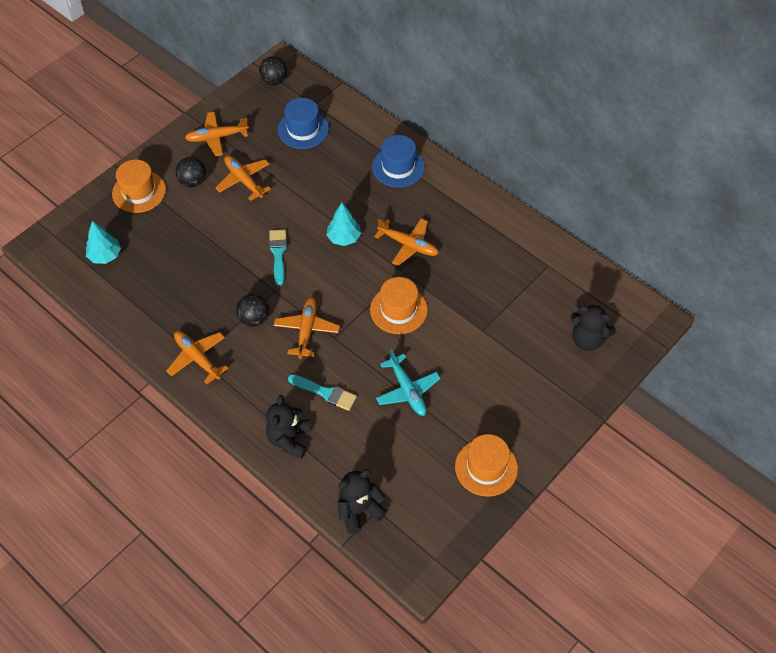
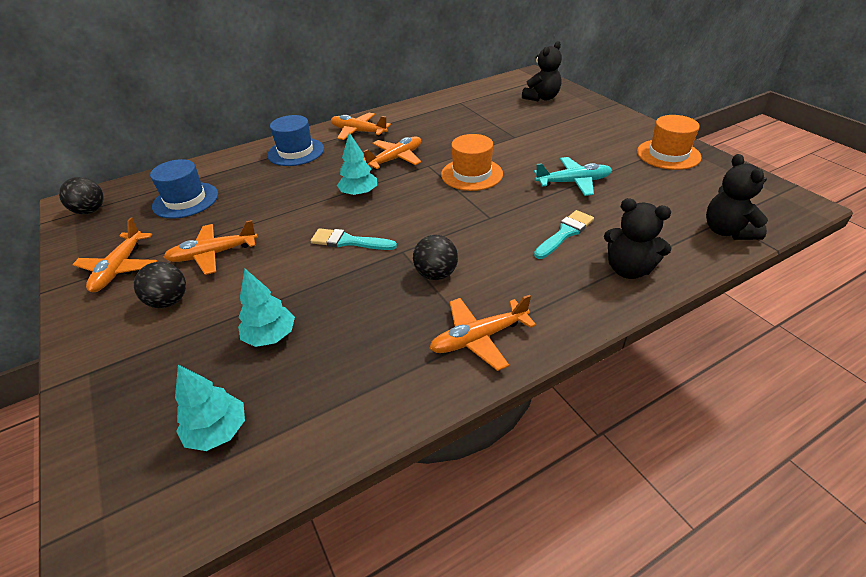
camera: 70 degrees left, 15 degrees down
orange hat [112,160,166,213] -> none
orange plane [274,297,340,359] -> orange plane moved to [331,113,391,140]
none -> turquoise tree [238,269,295,347]

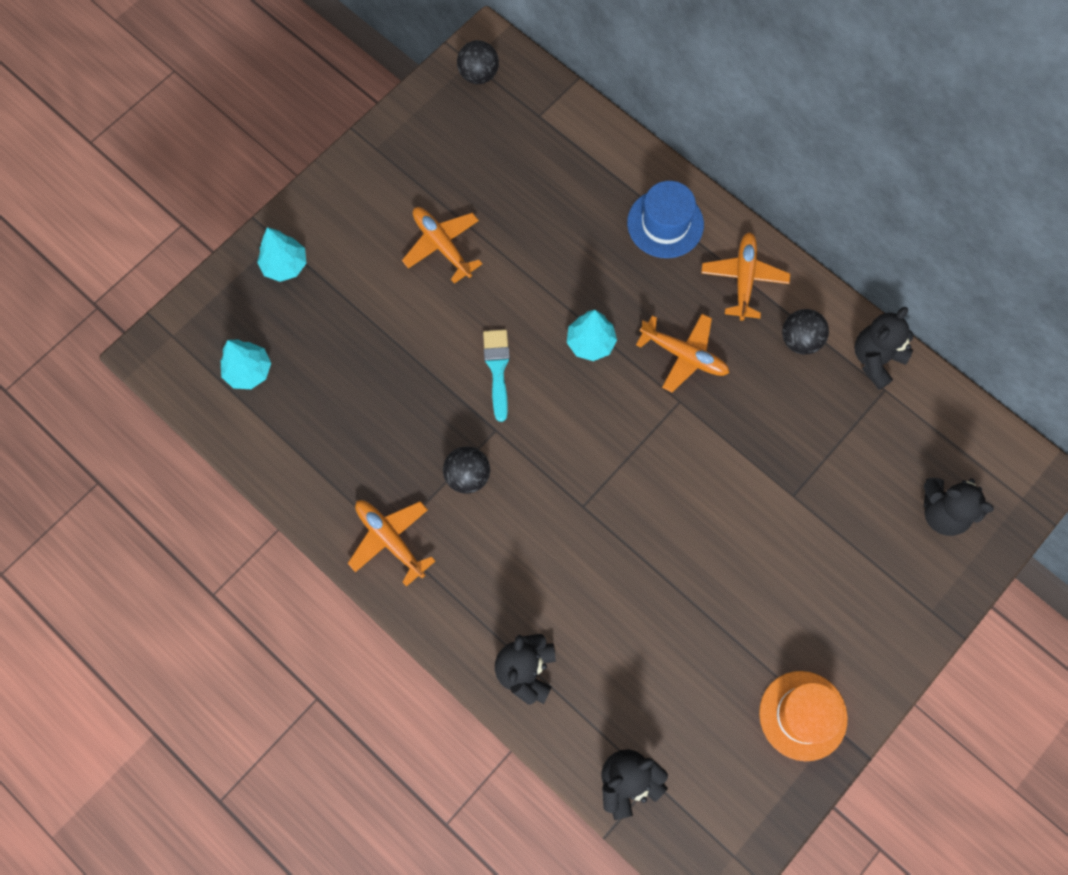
camera: 70 degrees right, 30 degrees up
orange plane [72,218,157,292] -> none
black ball [134,262,186,308] -> black ball moved to [782,309,829,355]
blue hat [150,159,218,219] -> none
turquoise tree [238,269,295,347] -> turquoise tree moved to [257,227,307,282]
orange hat [441,134,503,191] -> none
turquoise plane [534,157,612,196] -> none
turquoise brush [534,210,594,259] -> none
none -> black teddy bear [854,307,914,390]

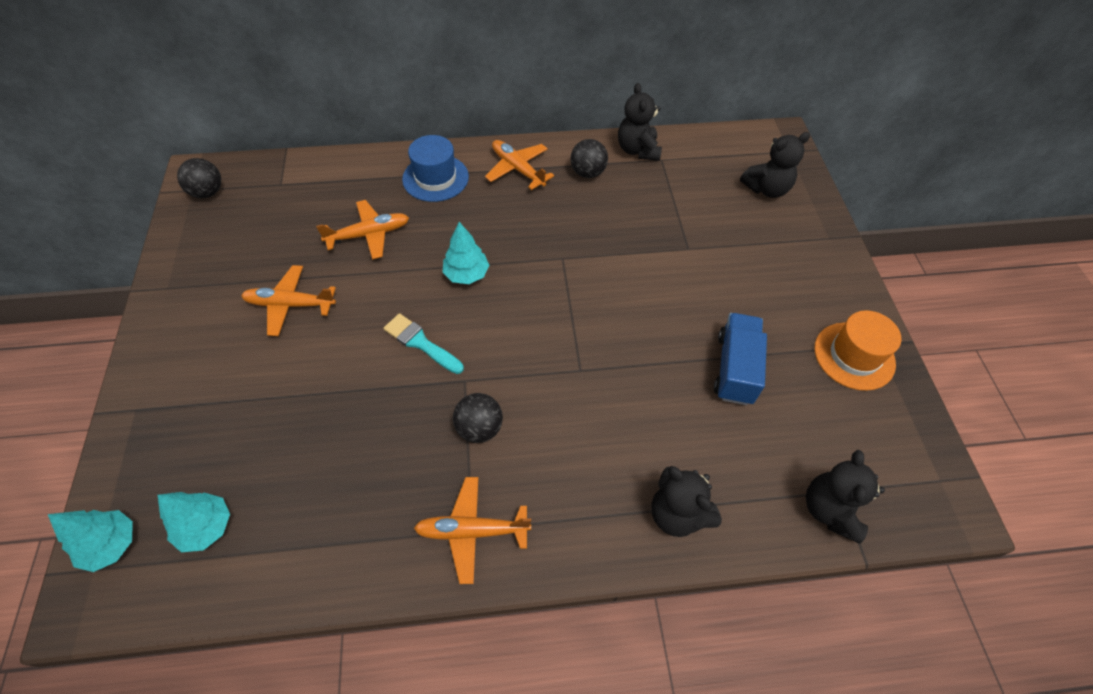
camera: 50 degrees left, 15 degrees down
turquoise tree [257,227,307,282] -> turquoise tree moved to [48,510,133,572]
orange plane [636,314,729,393] -> orange plane moved to [316,200,409,260]
none -> blue truck [714,313,767,405]

